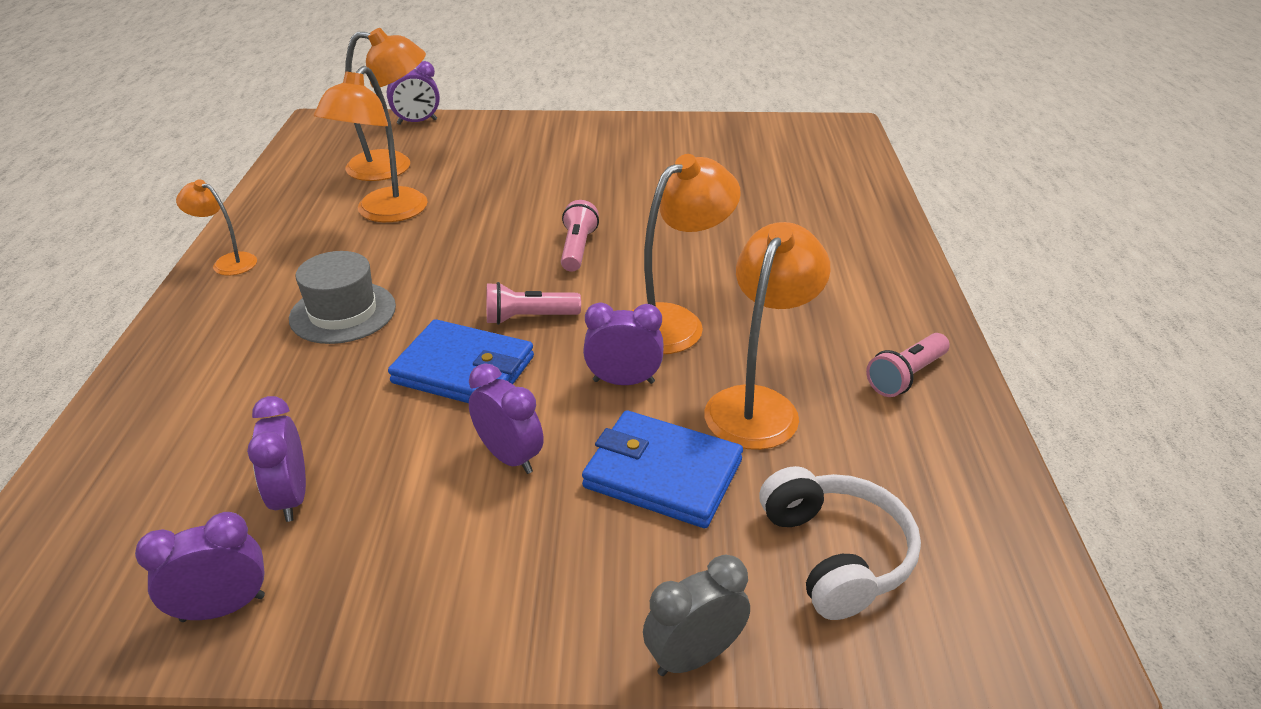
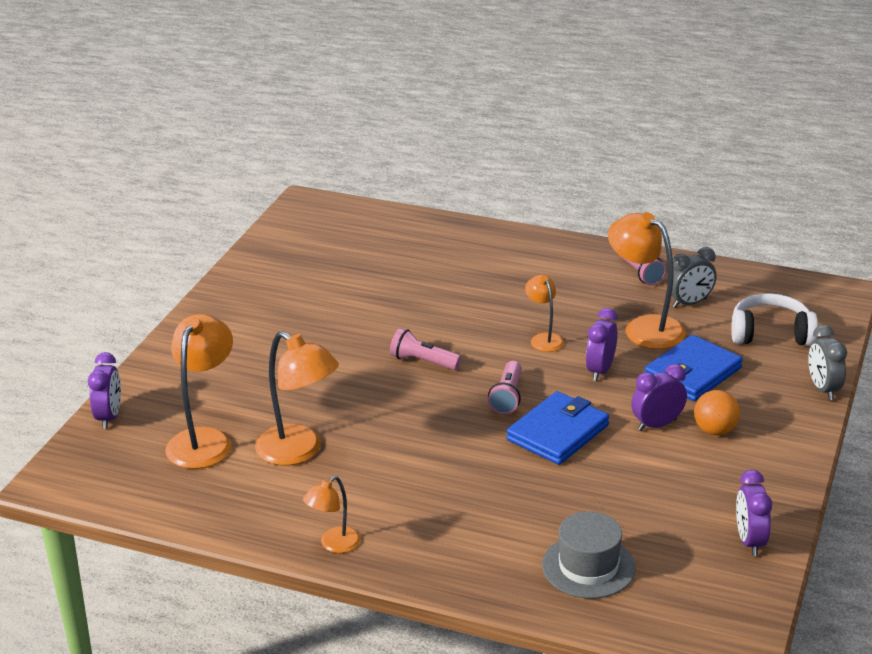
camera: 70 degrees left, 5 degrees down
purple clock [247,396,306,522] -> none
grey hat [289,251,396,344] -> grey hat moved to [542,511,636,599]
orange lamp [632,154,741,354] -> orange lamp [525,275,564,352], size x0.55
none -> grey clock [667,247,717,308]
none -> orange ball [694,390,740,435]

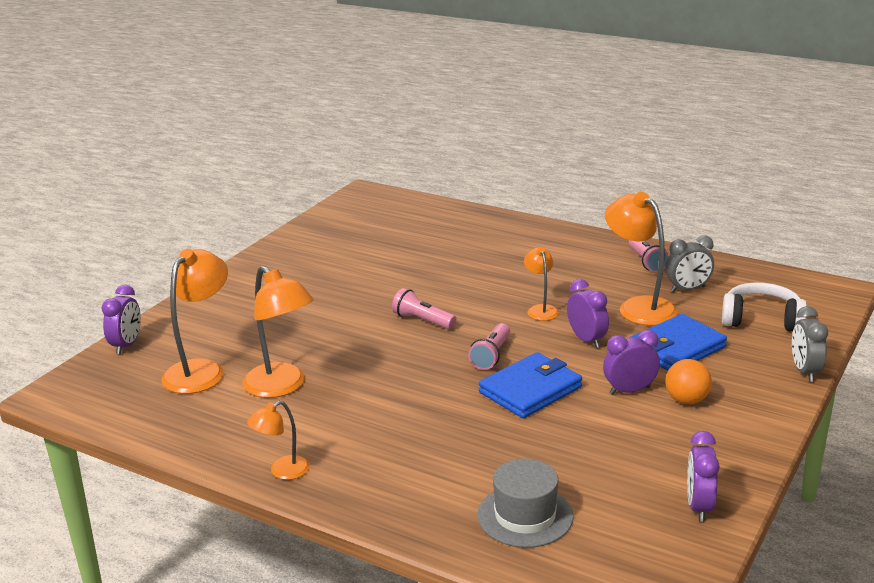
camera: 10 degrees right, 5 degrees down
purple clock [586,308,618,381] -> purple clock turned 120 degrees clockwise [567,279,609,348]

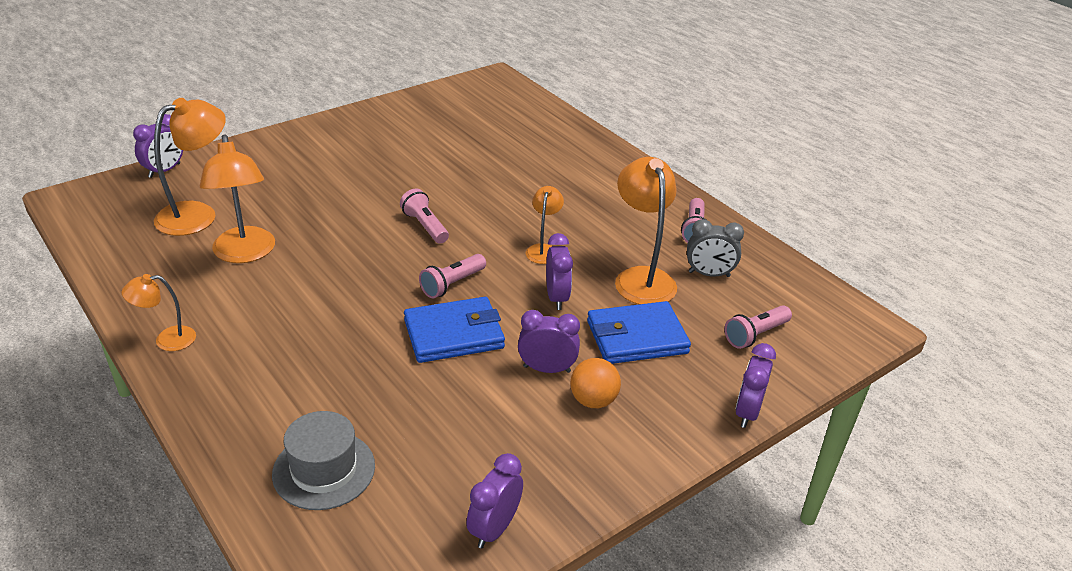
camera: 20 degrees right, 10 degrees up
white headphones [722,282,807,332] -> pink flashlight [725,305,792,349]
grey clock [792,306,828,382] -> purple clock [735,343,776,428]

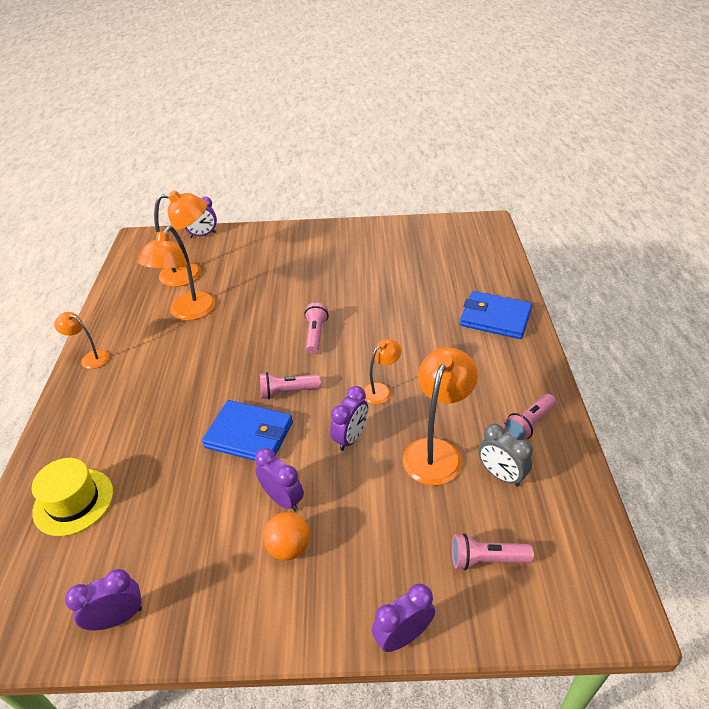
camera: 40 degrees right, 5 degrees up
grey hat [272,411,375,510] -> yellow hat [32,458,113,536]
blue wallet [587,301,691,364] -> blue wallet moved to [460,291,532,339]

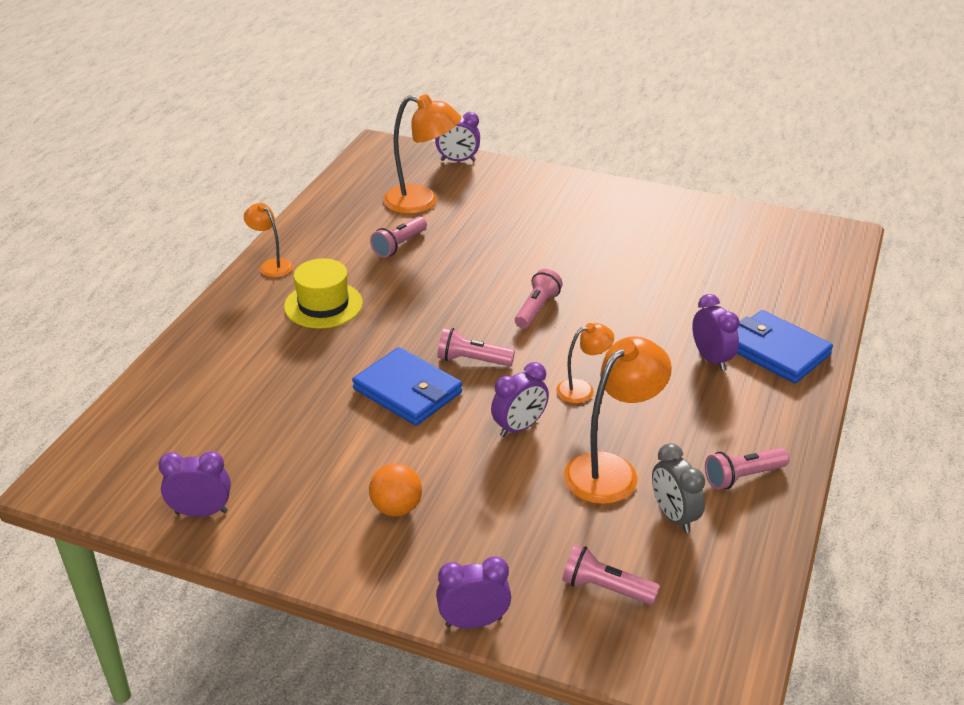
camera: 20 degrees right, 5 degrees down
yellow hat [32,458,113,536] -> yellow hat moved to [284,259,363,329]
orange lamp [138,226,215,321] -> pink flashlight [370,216,427,258]
purple clock [255,448,304,512] -> purple clock moved to [692,294,740,371]

